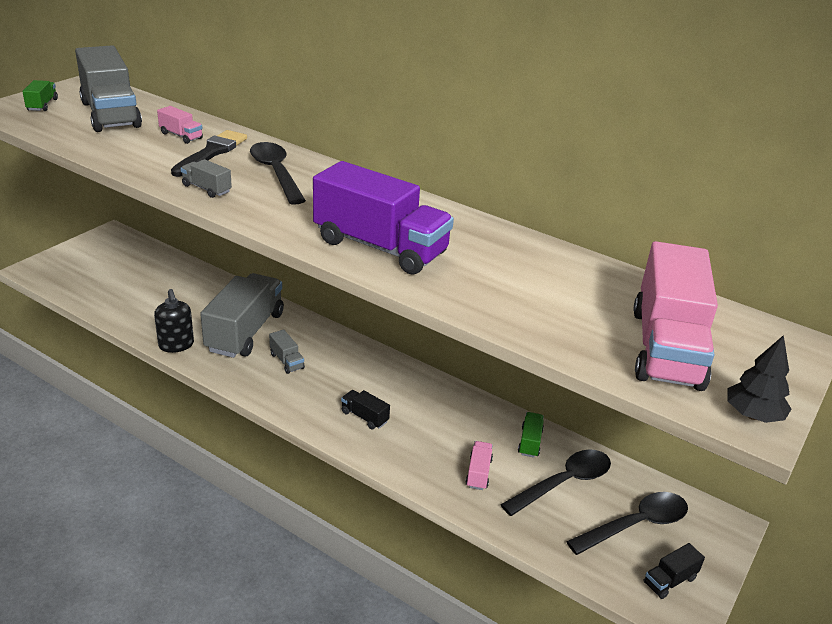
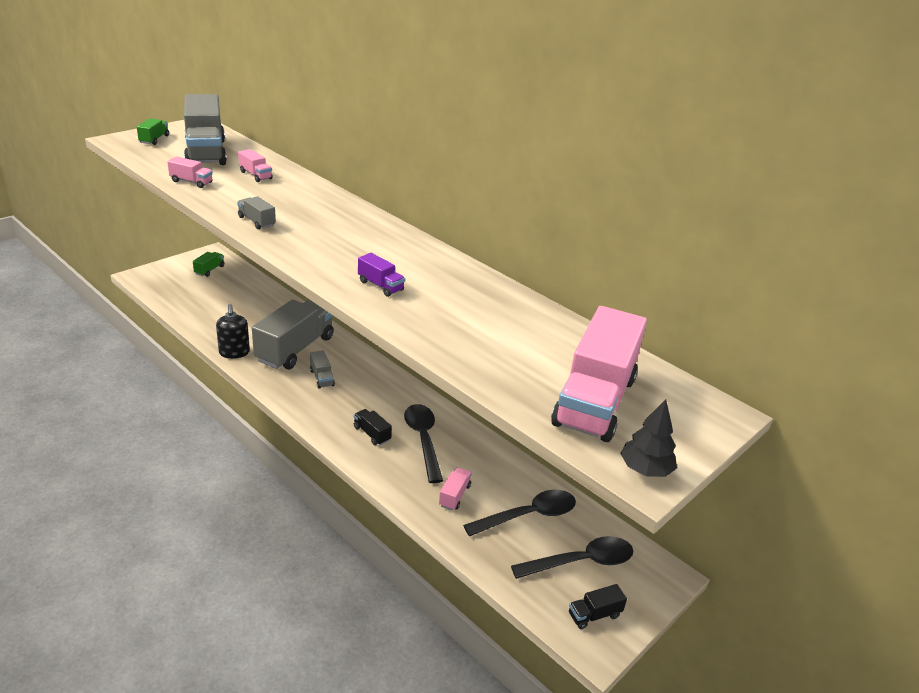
camera: 10 degrees right, 0 degrees up
black brush [171,130,247,177] -> none
black spoon [250,142,306,205] -> black spoon moved to [404,404,443,483]
purple truck [313,161,454,275] -> purple truck [358,253,405,297], size x0.43
green truck [518,412,544,458] -> green truck moved to [193,252,224,277]
none -> pink truck [167,156,213,188]

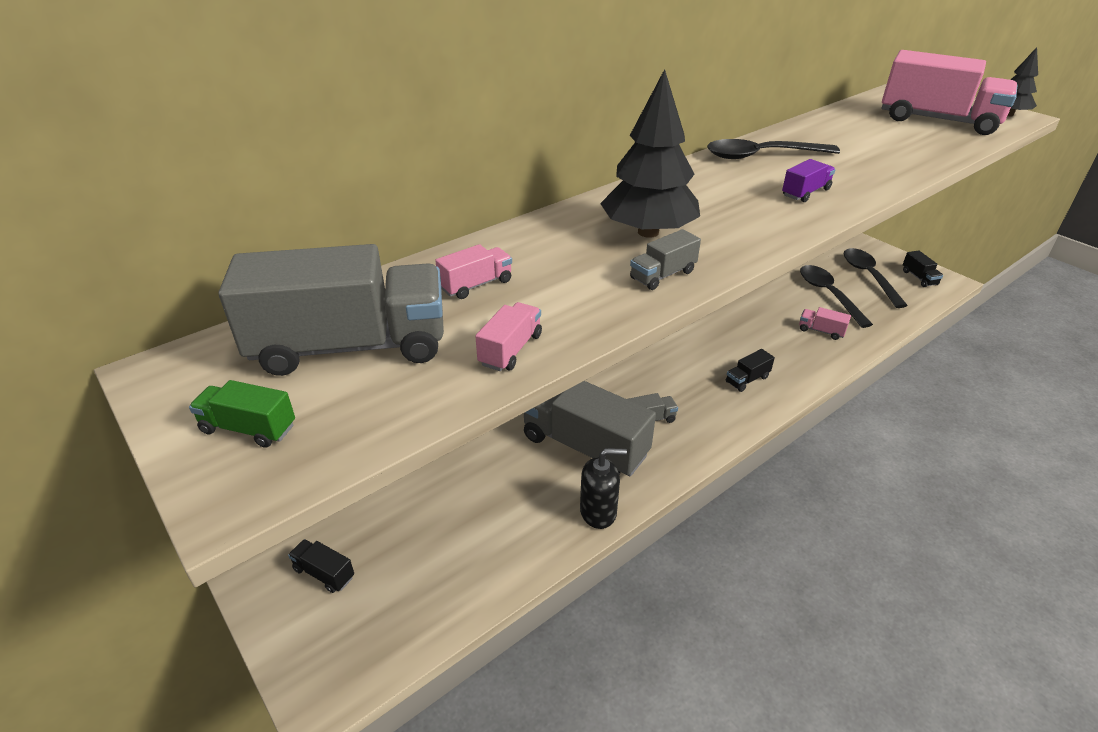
camera: 80 degrees left, 5 degrees up
green truck [193,252,224,277] -> black truck [288,539,354,593]
black spoon [404,404,443,483] -> black spoon moved to [707,139,840,159]
none -> black tree [600,69,700,238]

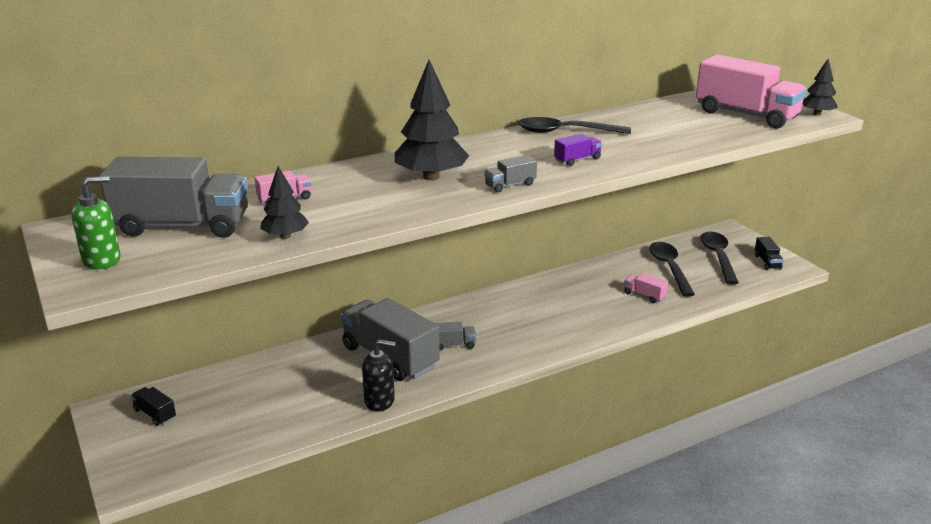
camera: 10 degrees right, 10 degrees down
green truck [189,380,295,448] -> green soap dispenser [71,176,121,270]
pink truck [475,302,542,371] -> black tree [260,166,309,239]
grey truck [630,229,701,290] -> grey truck moved to [484,155,537,192]
black truck [726,349,775,392] -> none

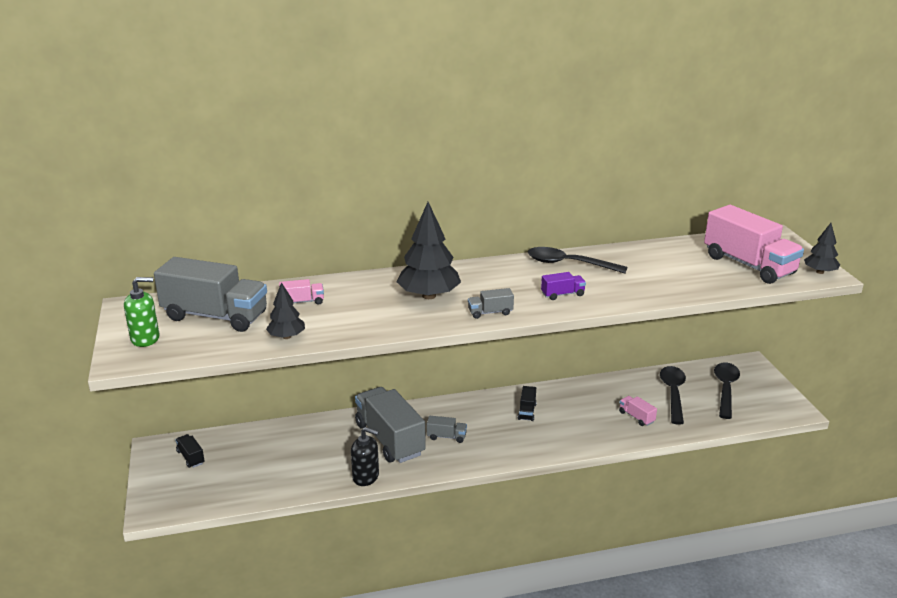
camera: 15 degrees right, 0 degrees up
black truck [755,237,783,270] -> black truck moved to [518,386,537,421]

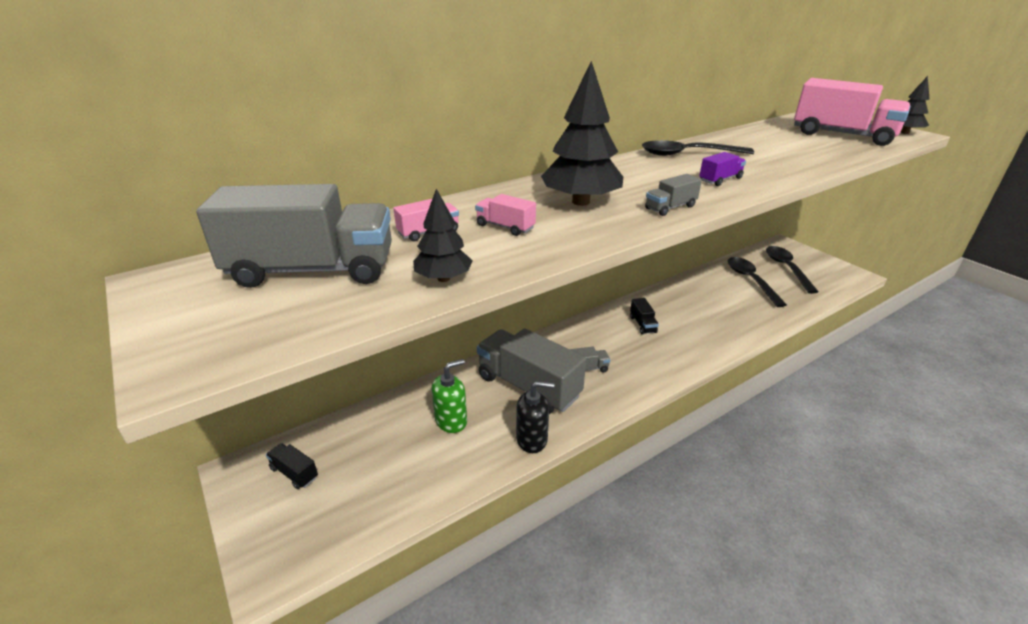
camera: 20 degrees left, 5 degrees up
green soap dispenser [124,277,160,347] -> green soap dispenser moved to [432,359,467,433]
pink truck [619,396,657,426] -> pink truck moved to [475,194,536,236]

